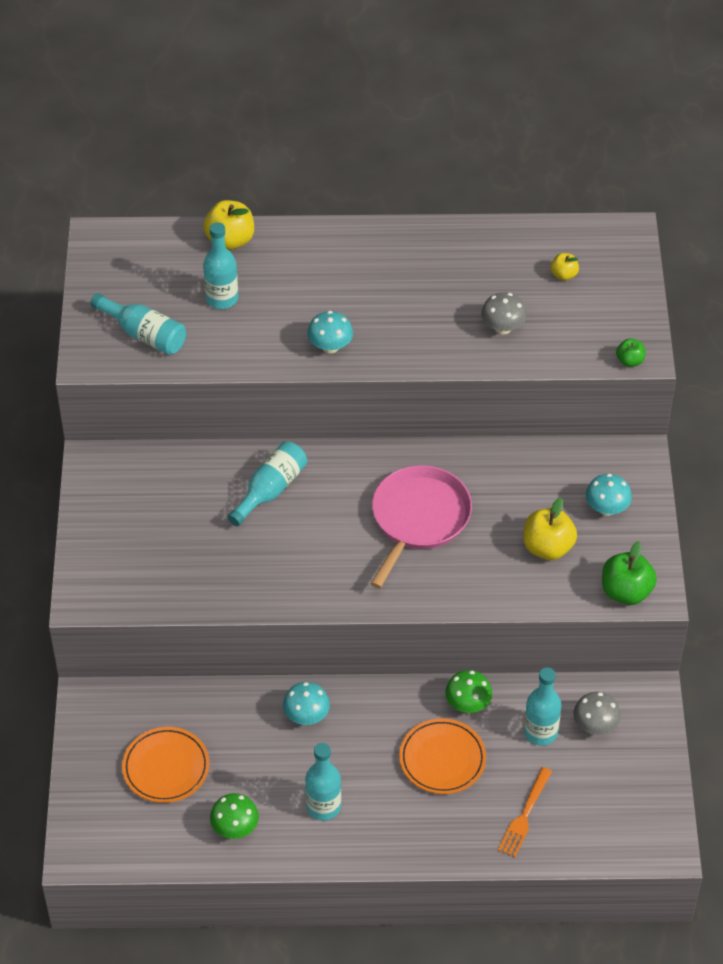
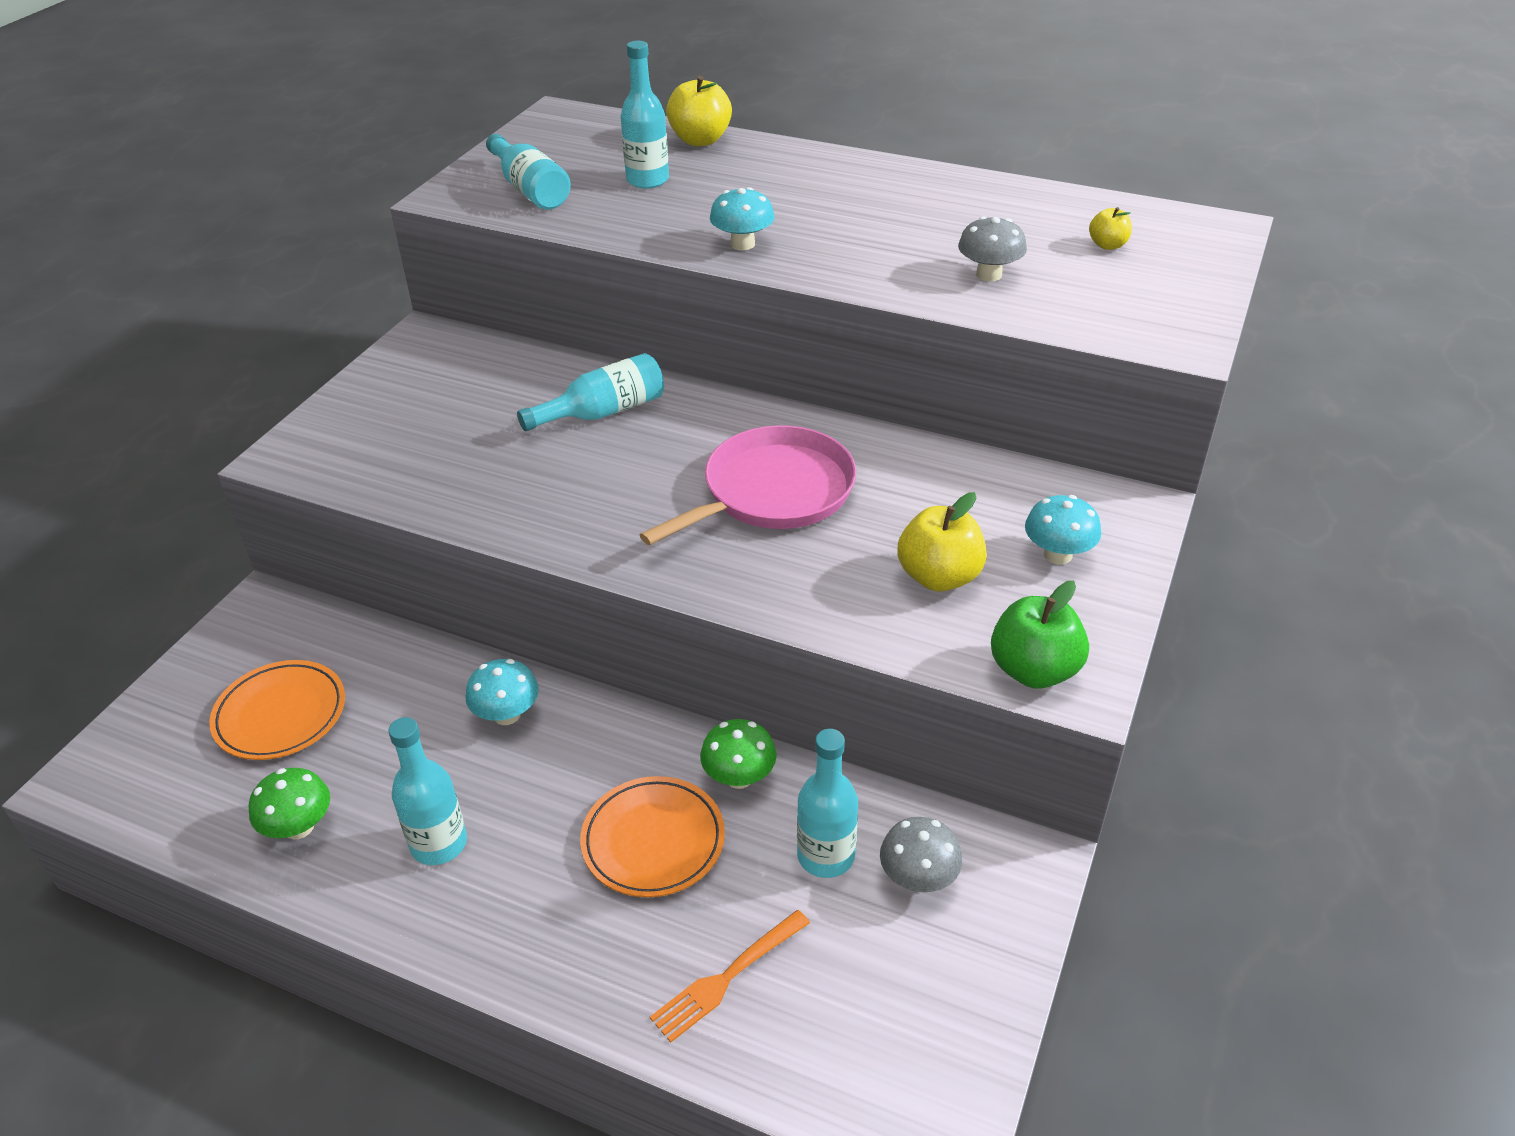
camera: 25 degrees right, 10 degrees down
green apple [616,338,645,367] -> none

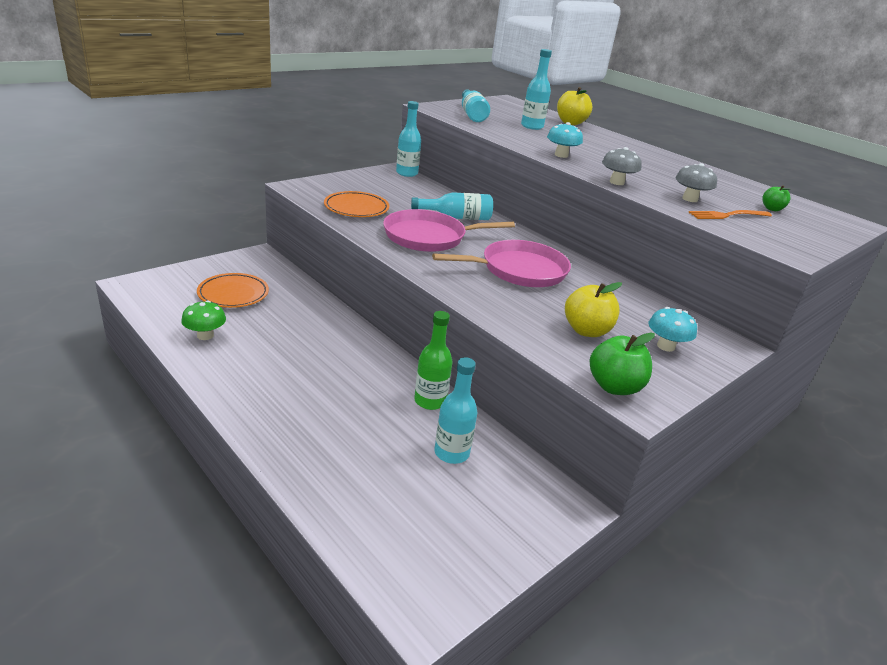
camera: 20 degrees right, 10 degrees down
turquoise bottle [388,717,467,865] -> turquoise bottle moved to [396,101,421,177]
turquoise mushroom [465,659,539,725] -> none
orange plate [580,776,725,897] -> orange plate moved to [324,191,389,217]
orange fork [650,910,810,1043] -> orange fork moved to [688,210,772,219]
green mushroom [700,719,777,789] -> green bottle [414,311,453,410]
grey mushroom [880,817,963,892] -> grey mushroom moved to [602,147,642,185]
yellow apple [1089,207,1132,250] -> green apple [762,185,791,211]
none -> pink pan [383,209,515,252]

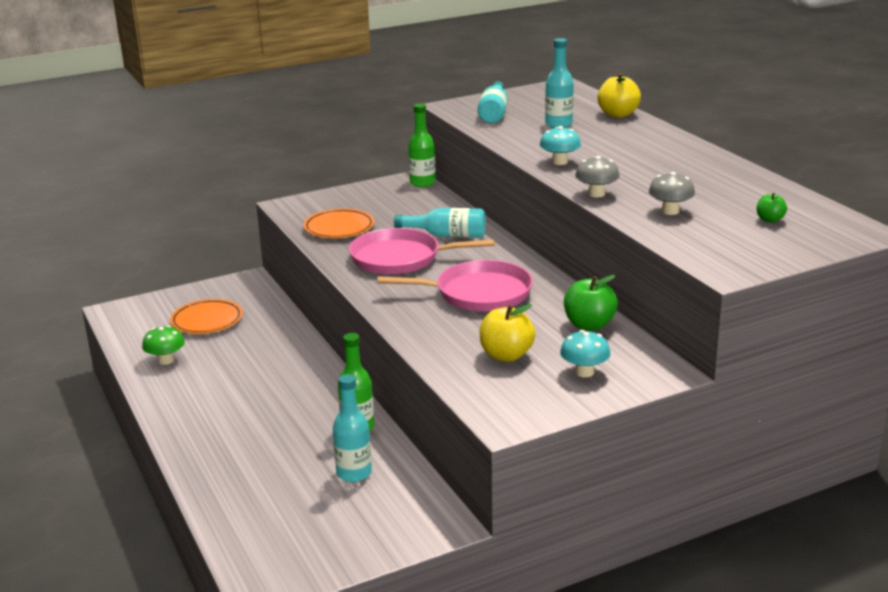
camera: 20 degrees right, 5 degrees down
turquoise bottle [396,101,421,177] -> green bottle [408,103,436,187]
green apple [590,332,655,395] -> green apple moved to [564,275,618,331]
orange fork [688,210,772,219] -> none

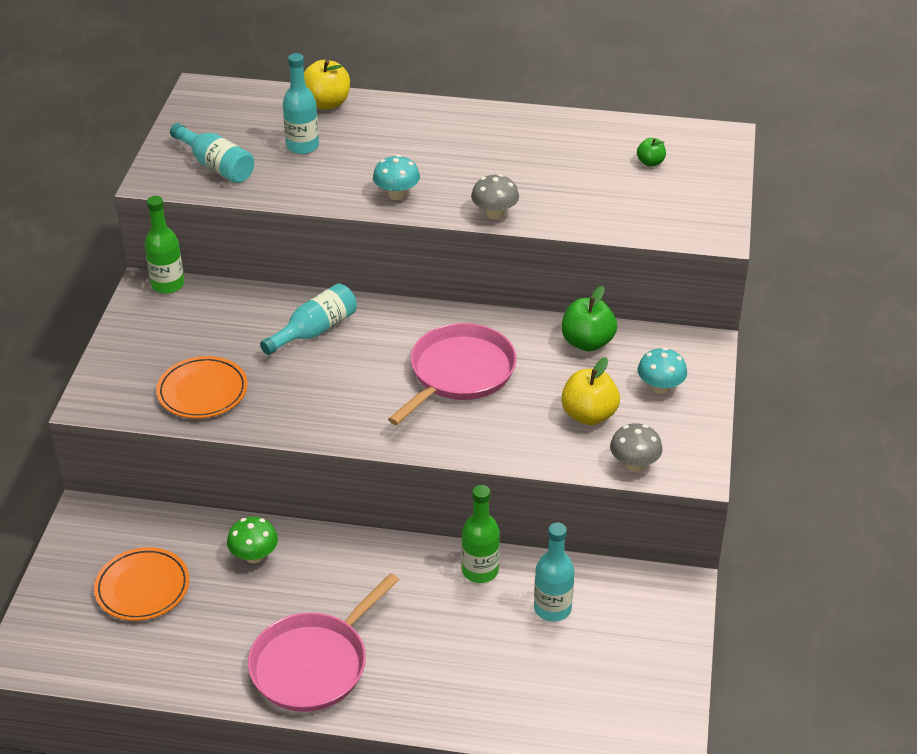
camera: 55 degrees left, 15 degrees up
green mushroom [142,325,185,365] -> green mushroom moved to [227,517,278,563]
pink pan [349,228,494,274] -> pink pan moved to [248,573,399,712]
grey mushroom [649,172,695,215] -> grey mushroom moved to [610,423,662,472]

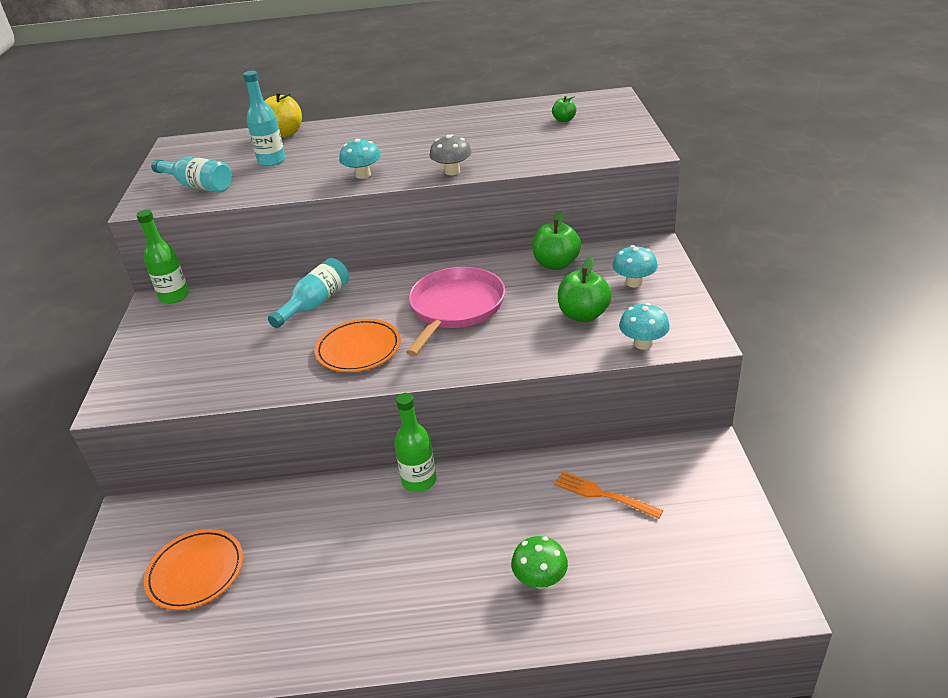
camera: 10 degrees left, 5 degrees down
orange plate [156,356,248,418] -> orange plate moved to [315,319,401,372]
green mushroom [227,517,278,563] -> green mushroom moved to [511,536,568,589]
pink pan [248,573,399,712] -> none
green bottle [461,485,500,583] -> green bottle moved to [394,393,437,492]
turquoise bottle [534,522,575,622] -> orange fork [554,471,663,519]
yellow apple [561,357,620,425] -> green apple [558,257,612,322]
grey mushroom [610,423,662,472] -> turquoise mushroom [619,303,670,350]

